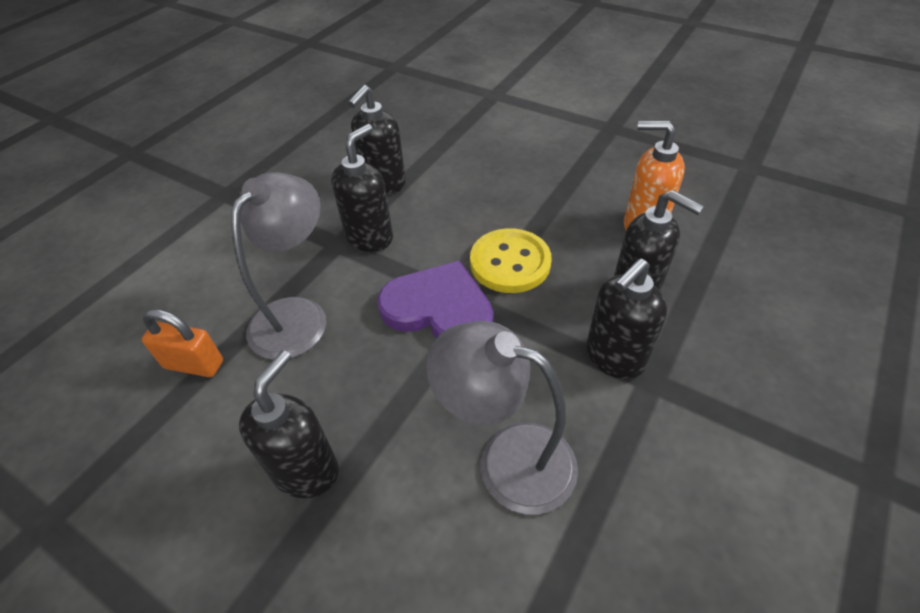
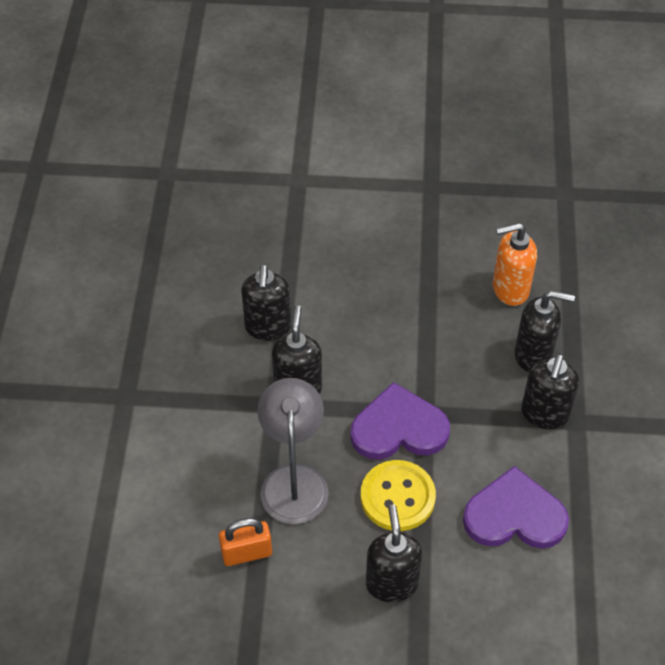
camera: 30 degrees left, 5 degrees up
grey lamp [426,321,578,514] -> purple heart [463,466,569,549]
yellow button [470,228,552,293] -> yellow button moved to [361,460,436,531]

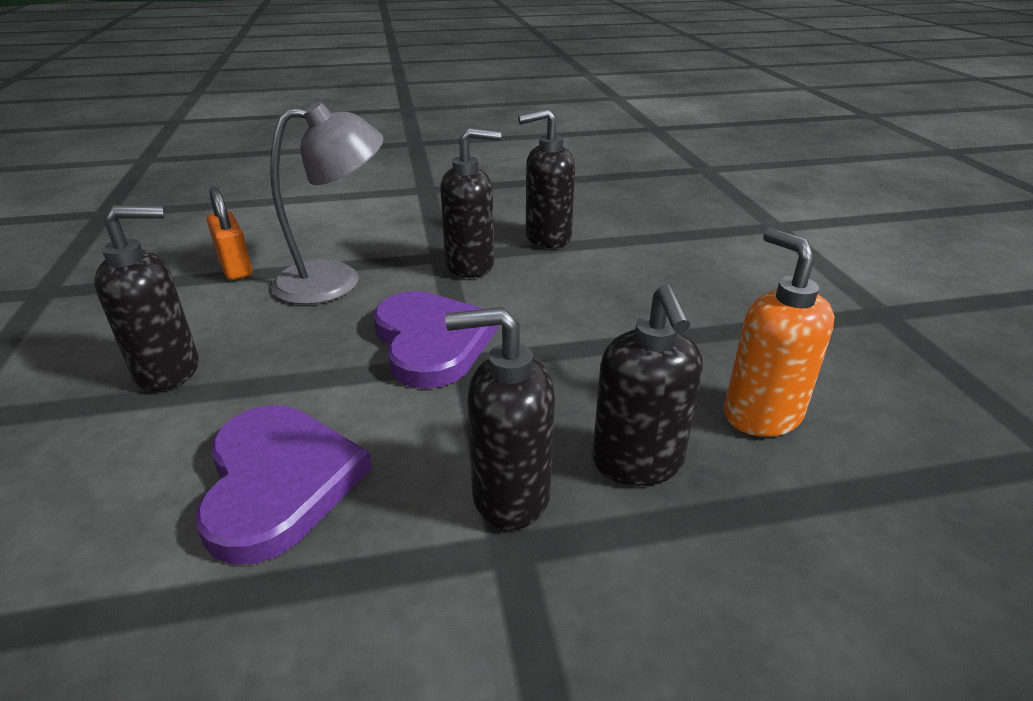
camera: 75 degrees right, 20 degrees down
yellow button [361,460,436,531] -> none

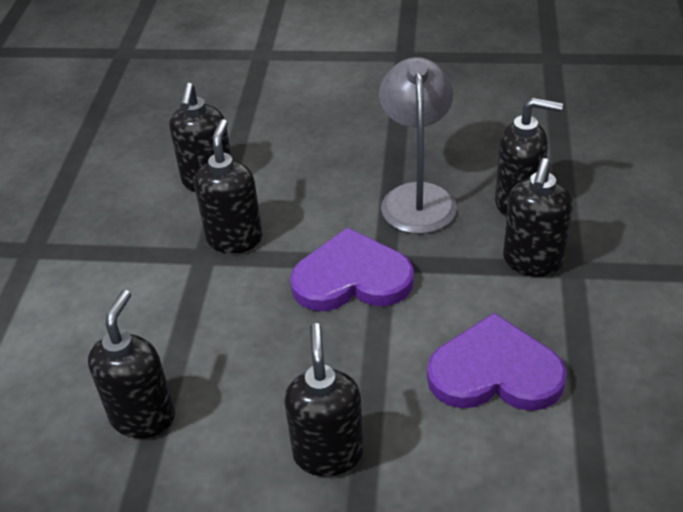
camera: 70 degrees left, 10 degrees up
orange padlock [207,187,252,280] -> black soap dispenser [88,290,175,438]
grey lamp [270,101,384,305] -> grey lamp moved to [379,57,457,234]
orange soap dispenser [724,228,835,437] -> none

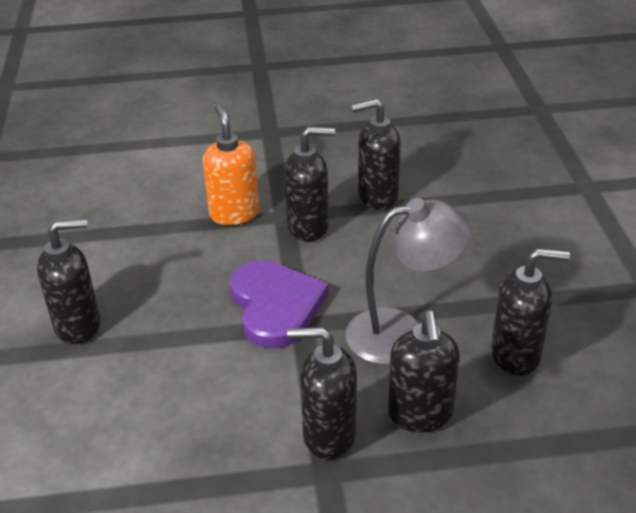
camera: 75 degrees right, 5 degrees down
black soap dispenser [88,290,175,438] -> black soap dispenser moved to [491,248,570,376]
purple heart [427,313,566,411] -> none
none -> orange soap dispenser [203,105,259,225]

